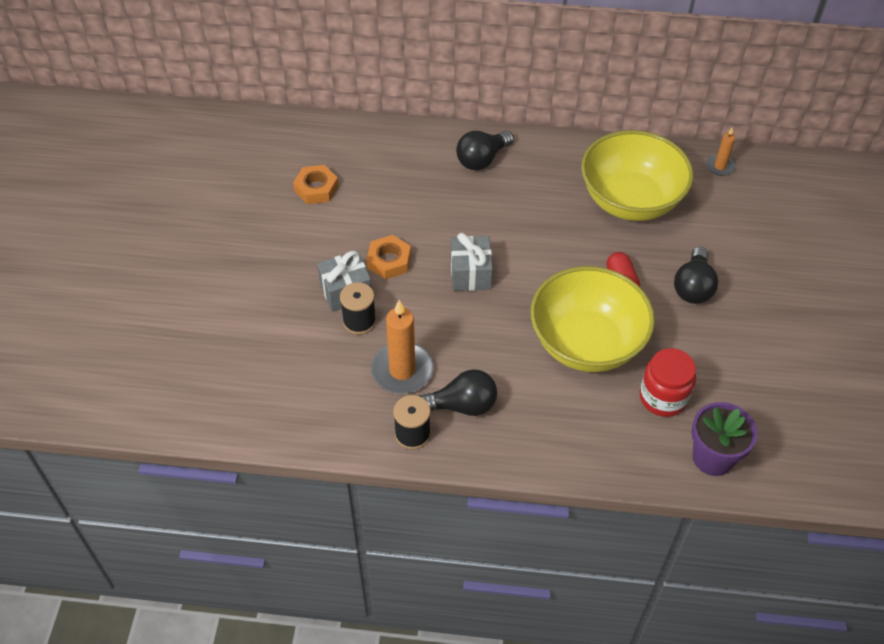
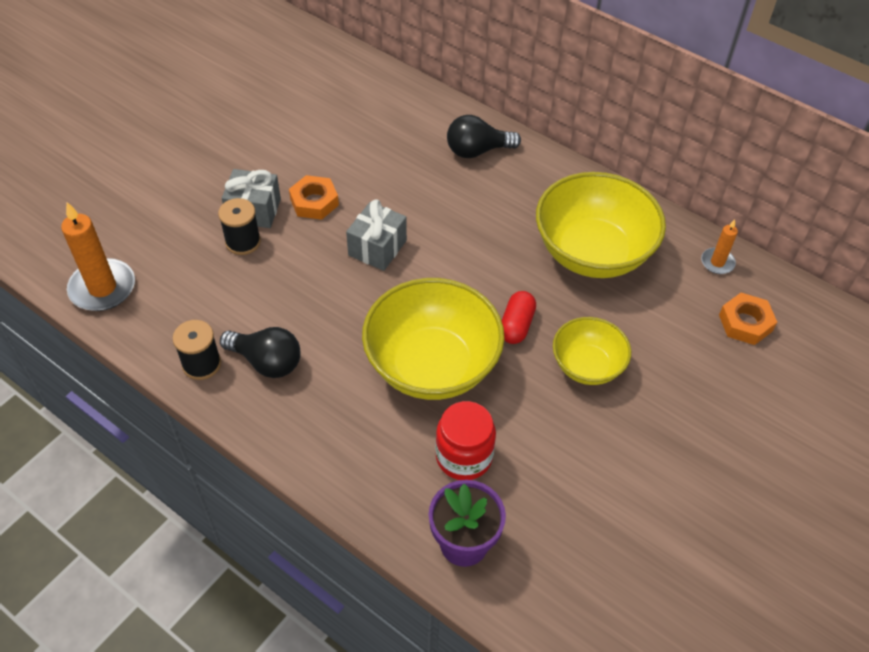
camera: 30 degrees right, 0 degrees up
orange nut [293,165,339,204] -> orange nut moved to [719,293,777,345]
orange candle [371,300,434,394] -> orange candle moved to [61,202,135,311]
black light bulb [674,247,718,304] -> yellow bowl [553,317,631,385]

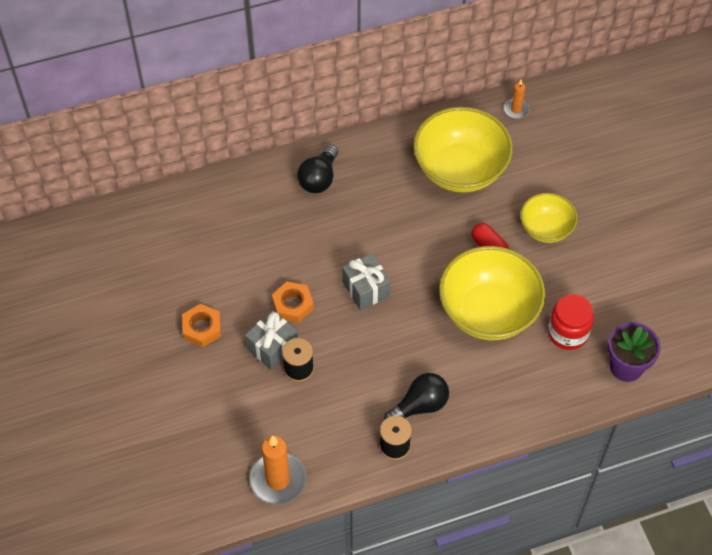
camera: 55 degrees left, 5 degrees up
orange nut [719,293,777,345] -> orange nut moved to [182,304,221,347]

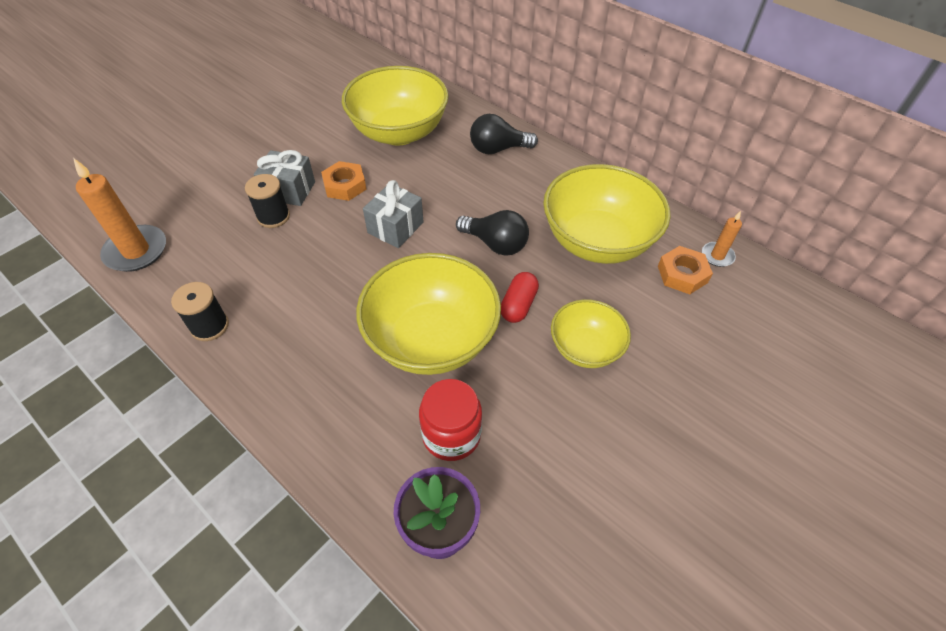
camera: 60 degrees right, 5 degrees down
orange nut [182,304,221,347] -> orange nut moved to [658,246,713,294]
black light bulb [384,373,449,420] -> black light bulb moved to [456,210,529,256]
none -> yellow bowl [342,66,449,146]

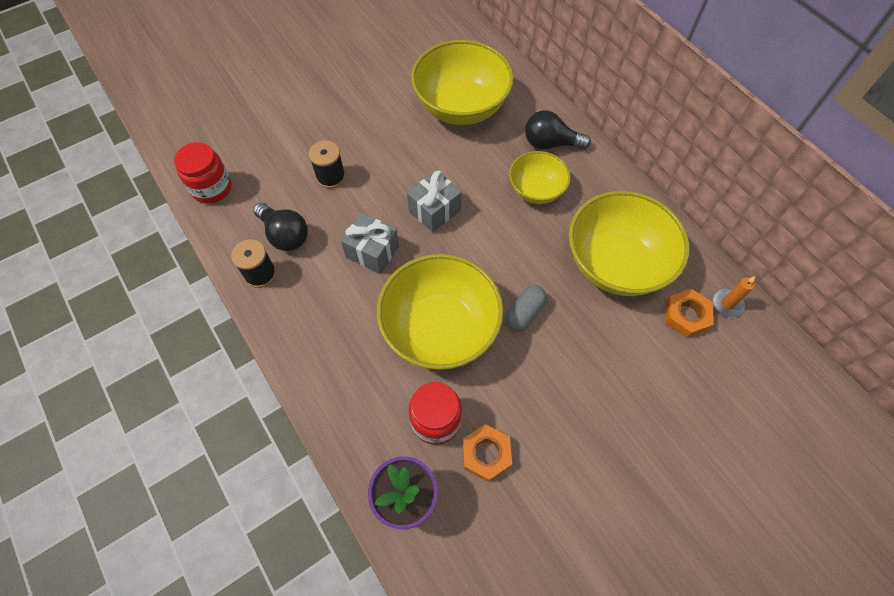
camera: 15 degrees right, 10 degrees up
orange candle [73,158,166,272] -> red jar [174,142,232,204]
grey gift [254,150,315,206] -> grey gift moved to [341,213,399,274]
orange nut [321,161,366,201] -> orange nut moved to [463,424,512,482]
black light bulb [456,210,529,256] -> black light bulb moved to [254,203,308,251]
red capsule [501,272,539,323] -> grey capsule [505,285,547,331]
yellow bowl [551,299,631,368] -> yellow bowl moved to [509,151,571,204]

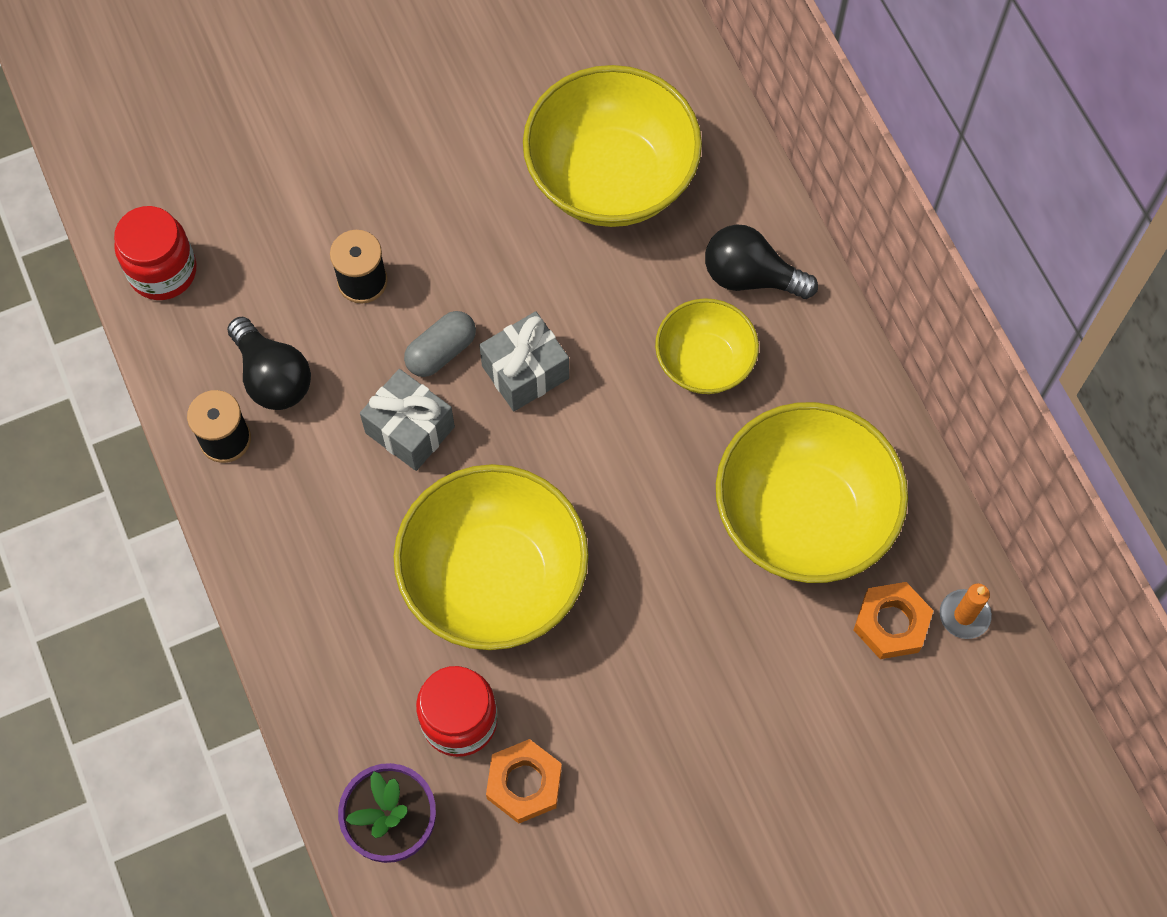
camera: 10 degrees right, 5 degrees up
grey capsule [505,285,547,331] -> grey capsule moved to [404,311,476,377]

